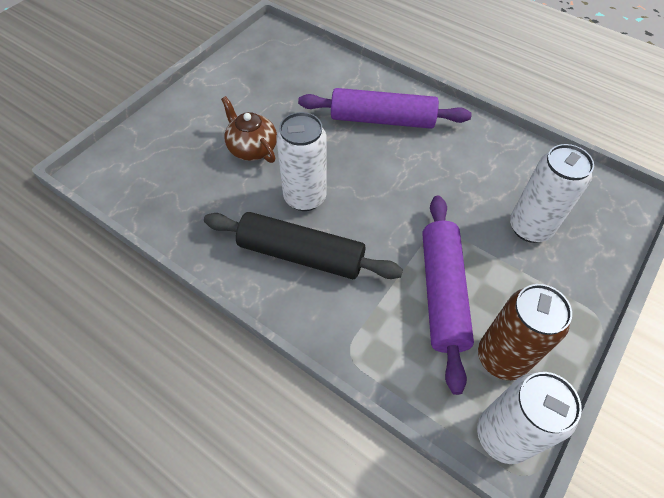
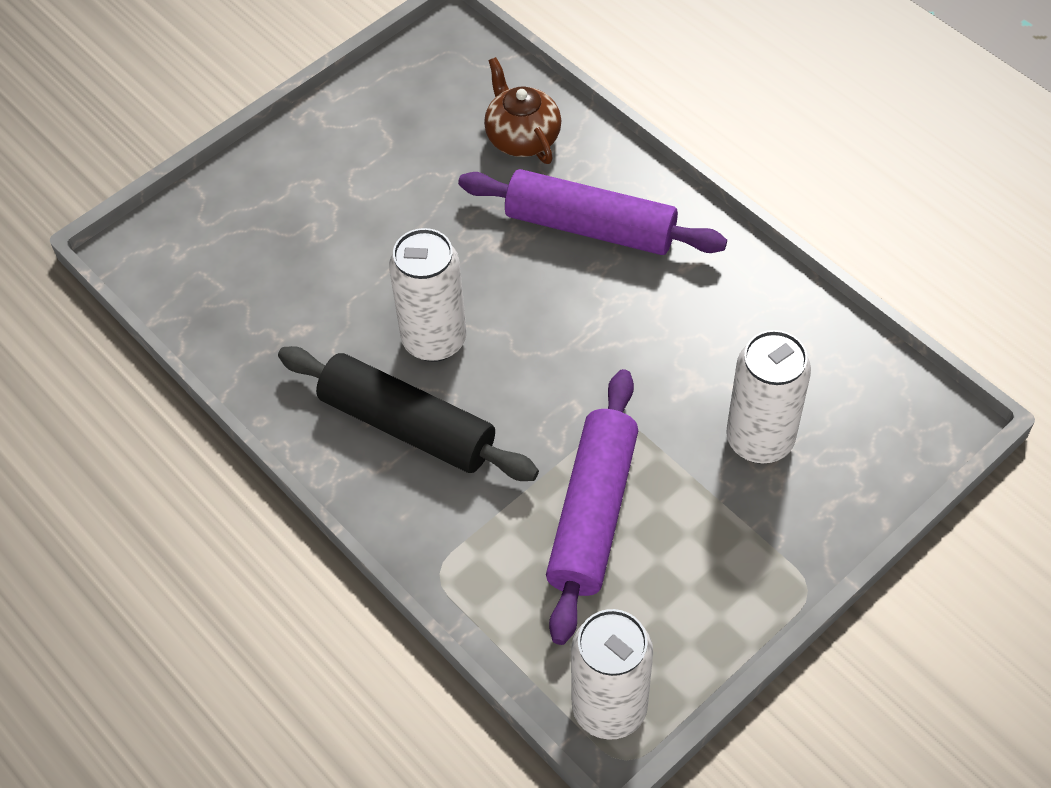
camera: 15 degrees right, 0 degrees up
brown teapot [221,96,277,163] -> brown teapot moved to [484,57,561,164]
brown can [478,284,572,380] -> none

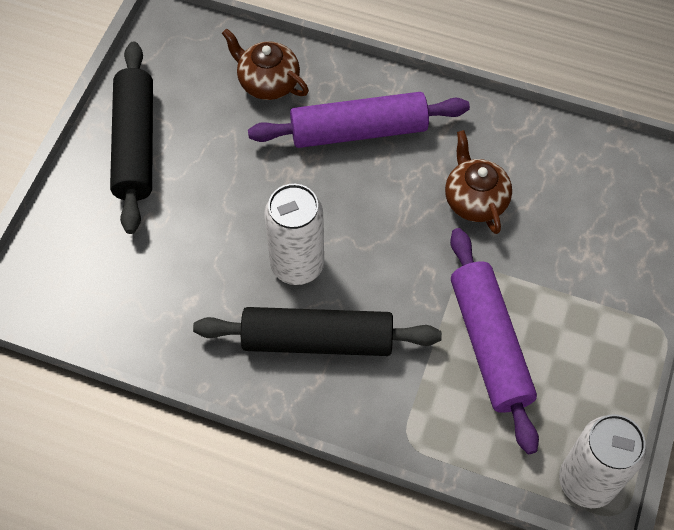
camera: 30 degrees left, 5 degrees up
white can [726,330,811,464] -> none
none -> black rolling pin [110,42,153,234]
none -> brown teapot [445,130,512,234]

